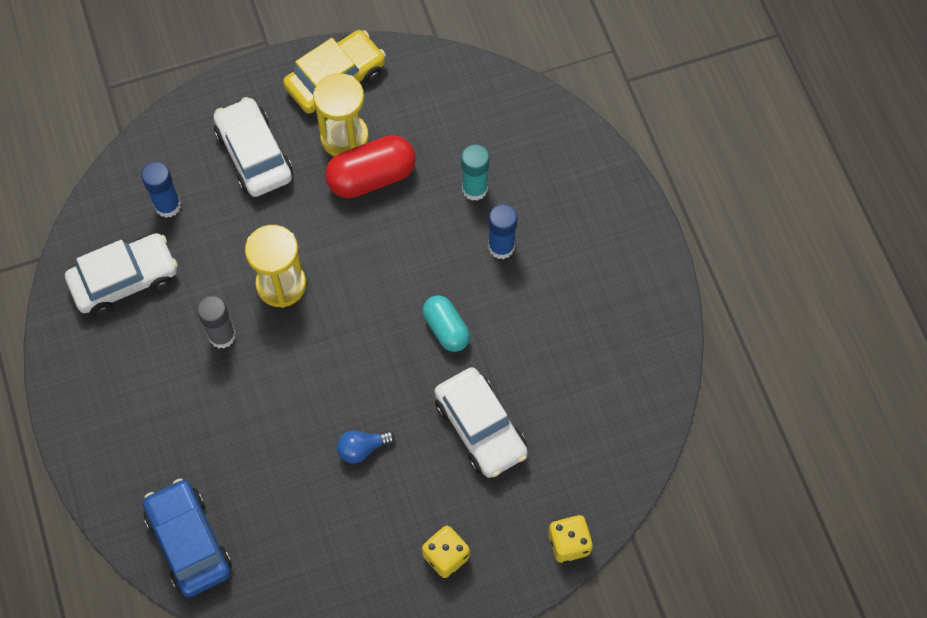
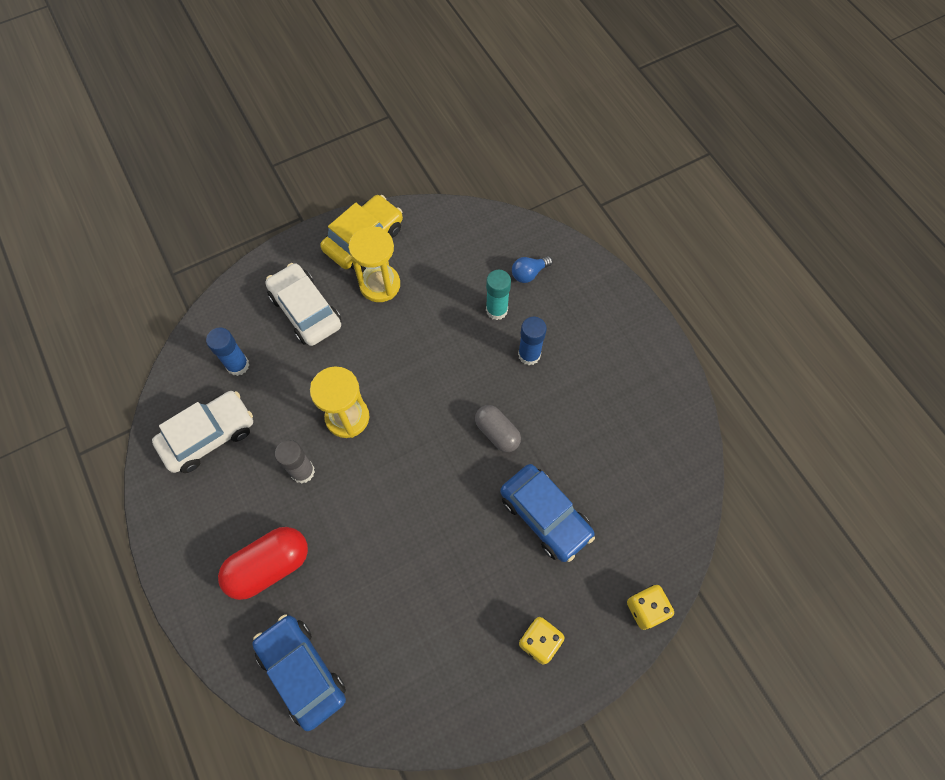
camera: 10 degrees left, 0 degrees up
red capsule [325,135,416,198] -> red capsule moved to [218,527,308,600]
blue light bulb [337,430,395,464] -> blue light bulb moved to [512,256,553,283]
turquoise capsule [423,295,470,352] -> grey capsule [475,405,521,452]
white car [435,367,528,478] -> blue car [500,464,595,562]

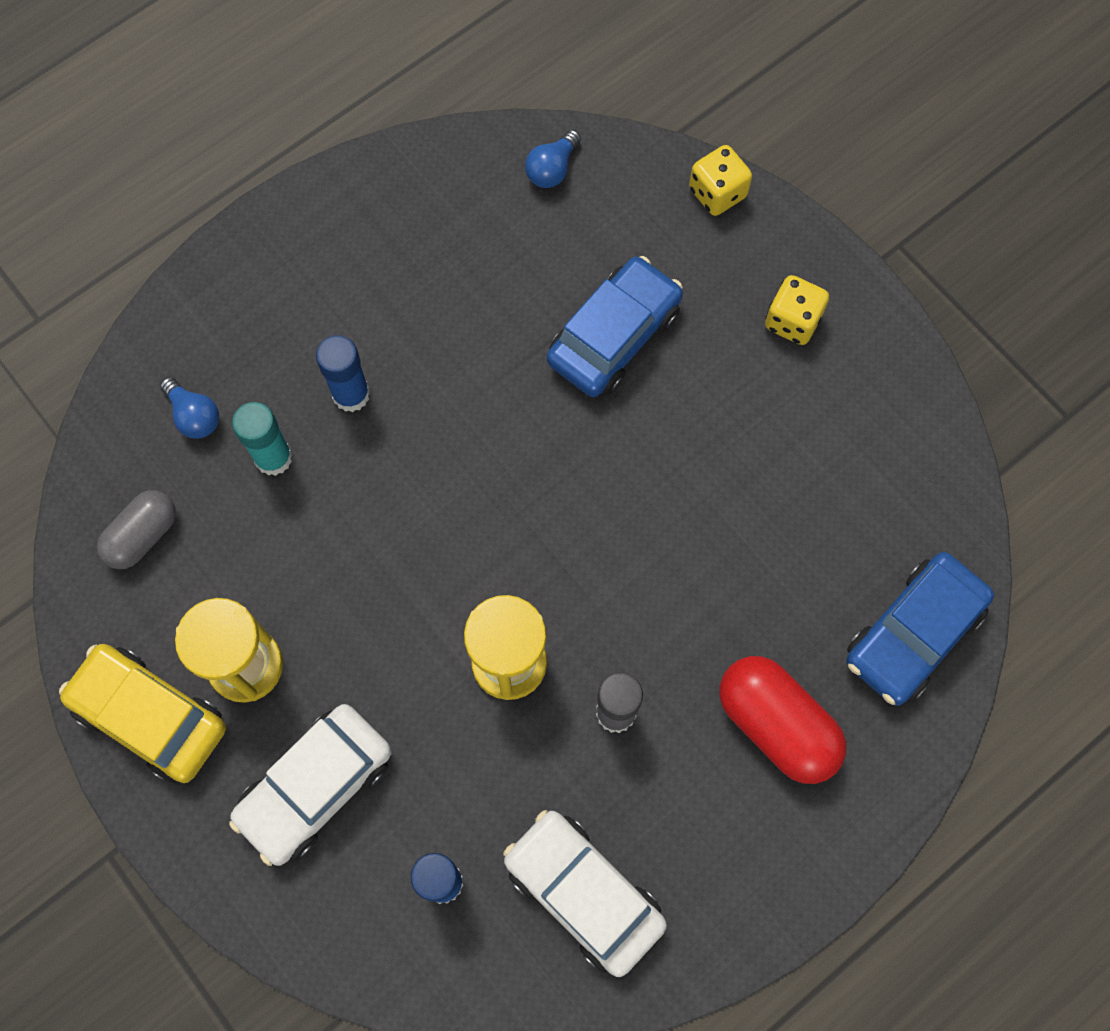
camera: 100 degrees left, 5 degrees up
grey capsule [475,405,521,452] -> grey capsule moved to [97,490,176,569]
none -> blue light bulb [525,130,581,188]

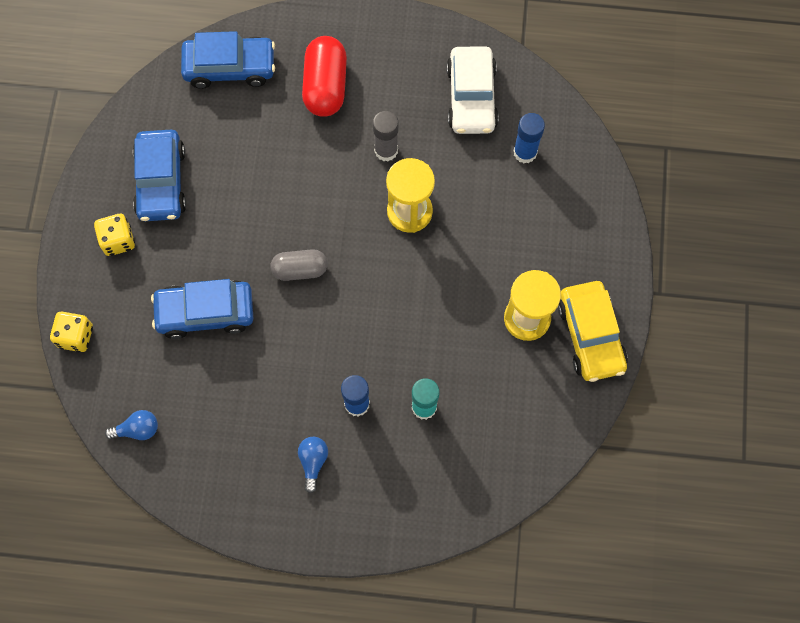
camera: 135 degrees left, 0 degrees up
grey capsule [97,490,176,569] -> grey capsule moved to [270,249,328,281]
blue light bulb [160,377,219,439] -> blue light bulb moved to [298,437,328,493]
white car [229,704,392,866] -> none
none -> blue car [133,130,186,221]

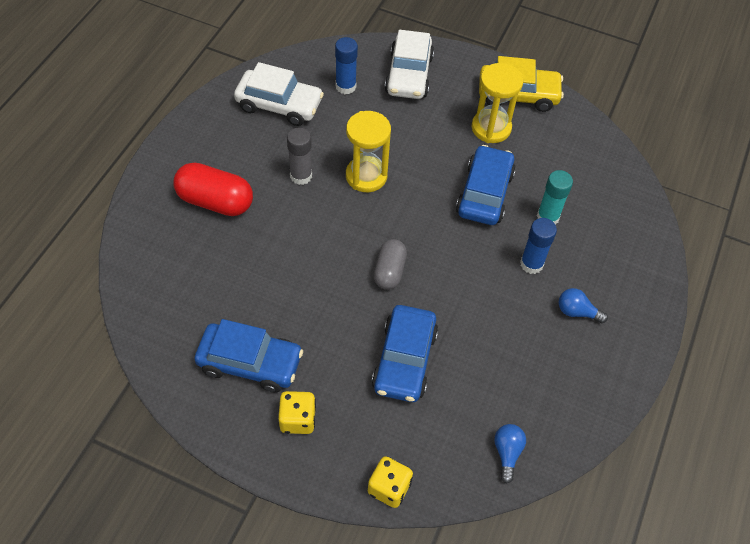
camera: 75 degrees left, 15 degrees down
blue car [181,31,275,89] -> blue car moved to [456,145,516,225]
none -> white car [385,30,434,99]

